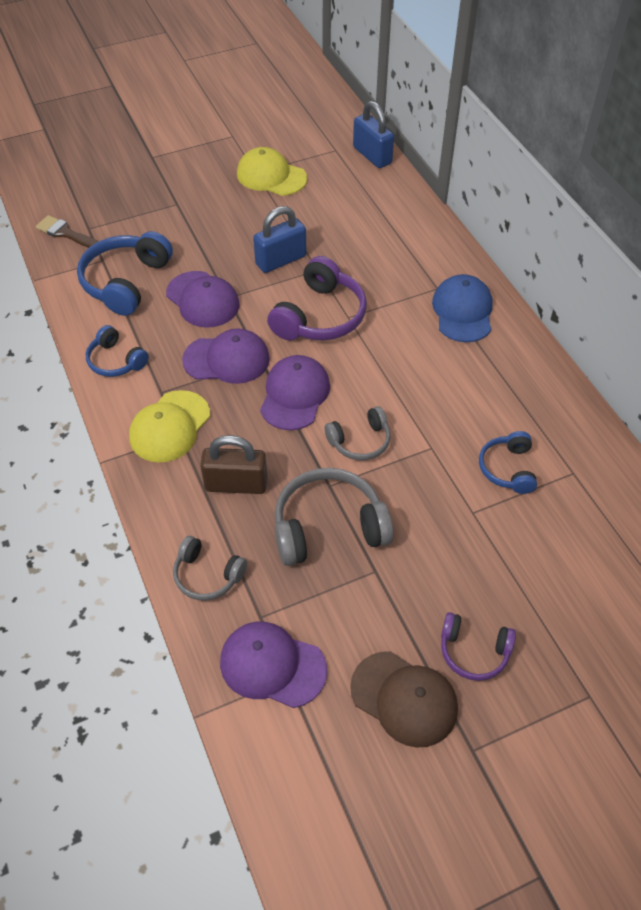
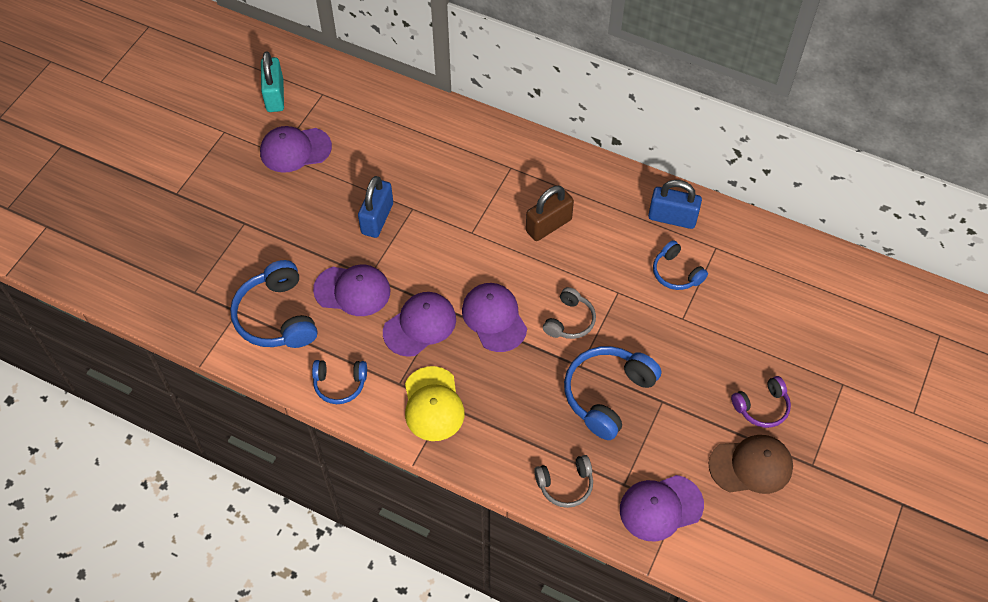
camera: 40 degrees left, 5 degrees up
brown brush [35,215,99,248] -> none
brown padlock [200,435,267,494] -> brown padlock moved to [526,186,574,241]
yellow cap [237,147,307,196] -> purple cap [260,126,332,173]
purple headphones [267,256,367,340] -> none
grey headphones [275,468,393,566] -> blue headphones [564,346,661,440]
blue padlock [353,101,394,168] -> blue padlock moved to [648,180,702,229]
blue cap [432,274,493,342] -> none
none -> turquoise padlock [261,52,284,112]

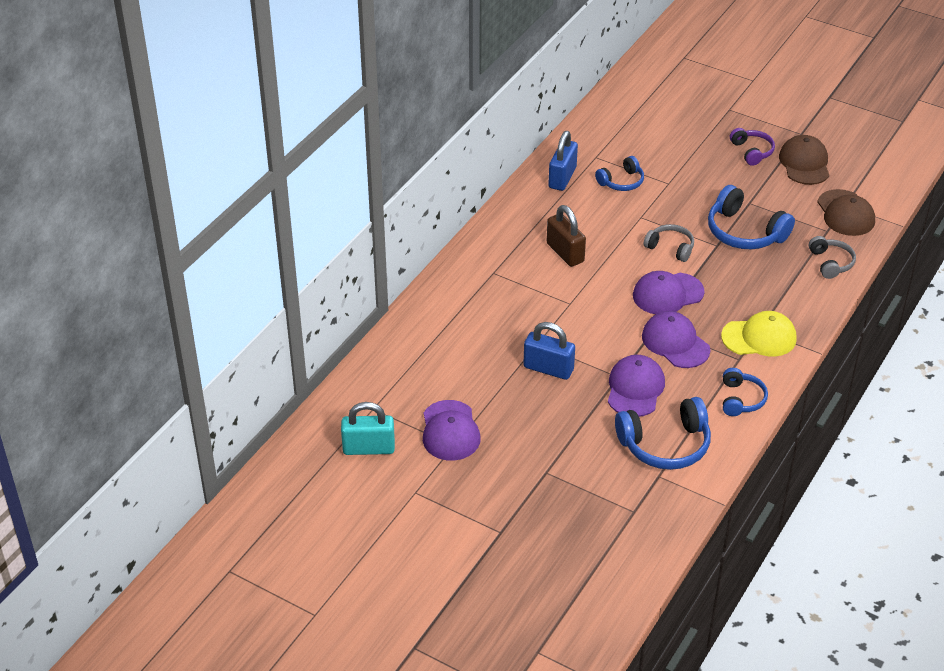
camera: 85 degrees left, 15 degrees down
purple cap [620,475,704,542] -> brown cap [817,189,875,236]

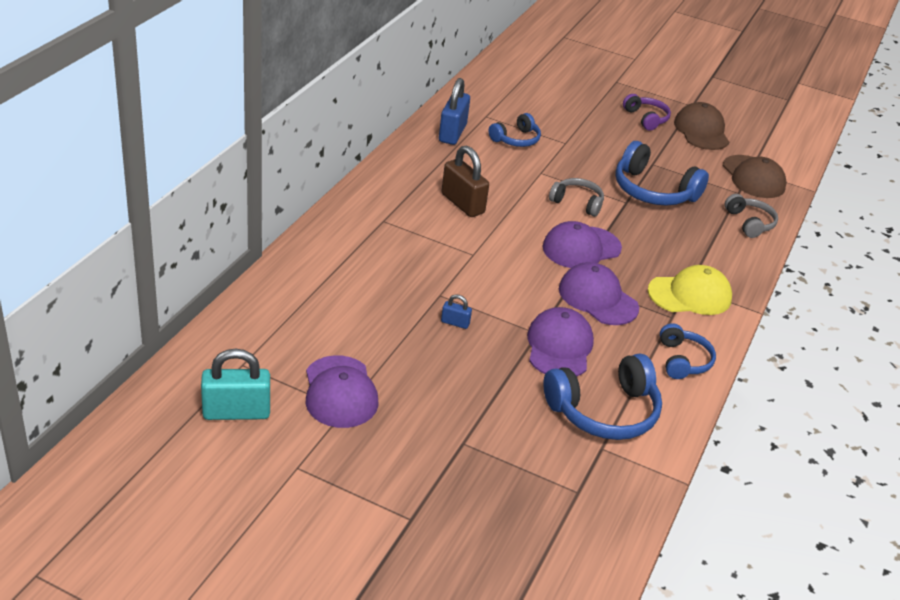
camera: 10 degrees left, 5 degrees down
blue padlock [523,322,575,380] -> blue padlock [441,294,472,329], size x0.48

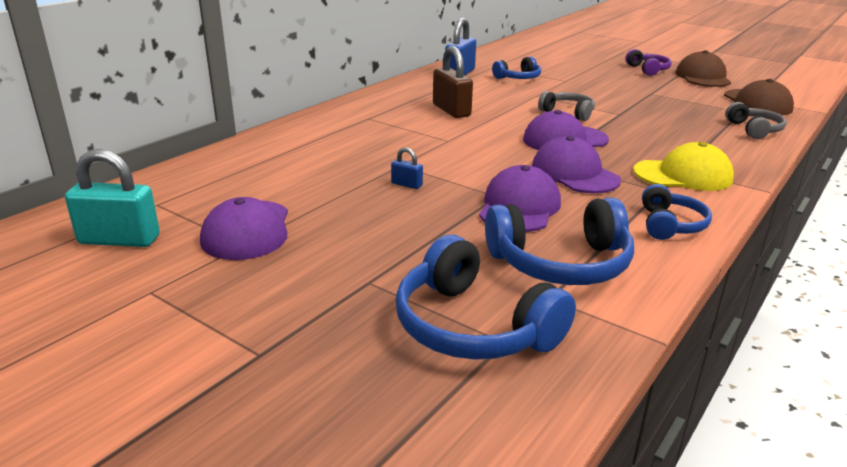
camera: 15 degrees right, 10 degrees down
blue headphones [615,141,709,206] -> blue headphones moved to [395,235,576,360]

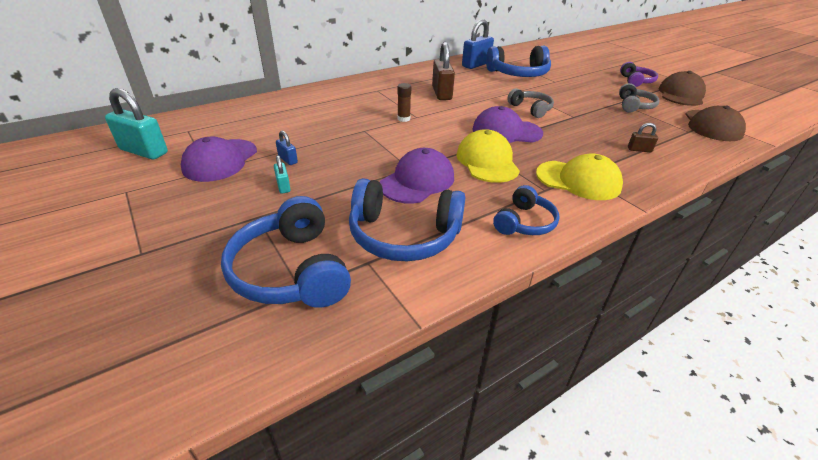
camera: 20 degrees right, 10 degrees up
blue padlock [391,147,423,189] -> blue padlock moved to [276,131,298,165]
blue headphones [492,56,541,79] -> blue headphones [486,46,551,77], size x1.70
purple cap [532,136,621,193] -> yellow cap [456,129,520,183]
grey headphones [725,102,787,139] -> grey headphones moved to [619,83,659,112]
none -> turquoise padlock [274,155,291,193]
none -> brown glue stick [397,83,411,122]
none -> brown padlock [628,123,658,152]

